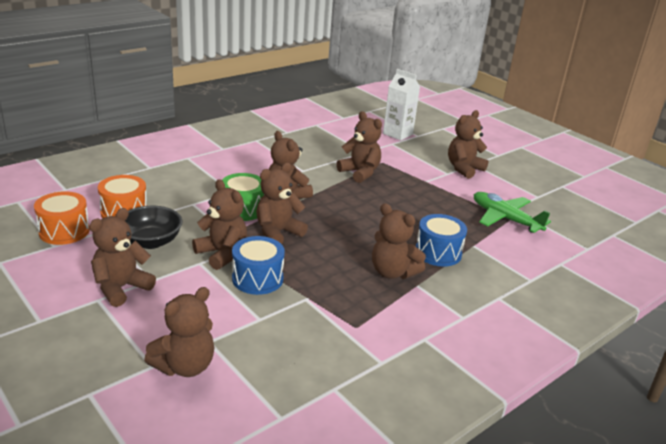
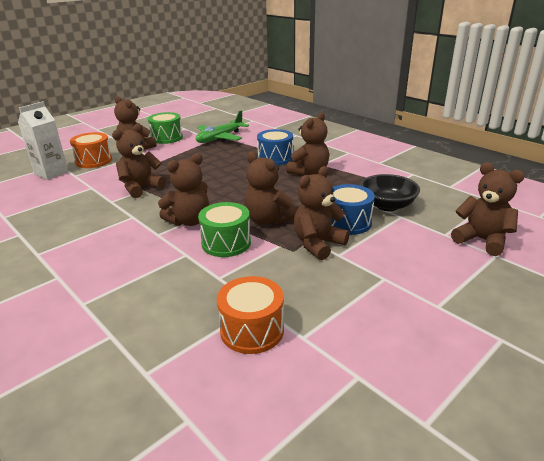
camera: 90 degrees left, 0 degrees up
orange drum [34,191,90,245] -> orange drum moved to [70,132,112,168]
brown teddy bear [89,208,156,307] -> none
black bowl [125,206,182,249] -> black bowl moved to [360,174,420,211]
none -> green drum [148,112,183,144]

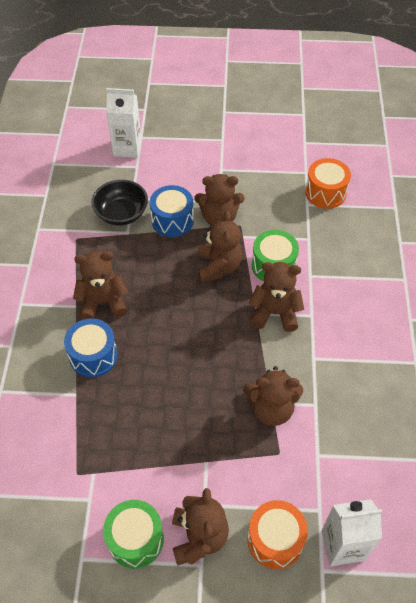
camera: 135 degrees left, 25 degrees up
green plane [196,111,249,143] -> none
brown teddy bear [451,162,525,256] -> white carton [106,88,142,158]

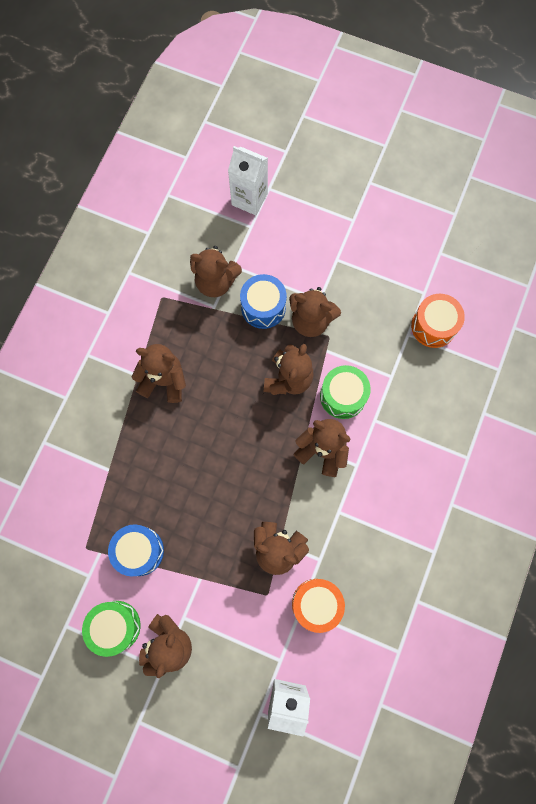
camera: 20 degrees right, 20 degrees up
blue drum [64,318,118,378] -> blue drum moved to [108,524,164,576]
black bowl [92,180,148,226] -> brown teddy bear [190,246,242,297]
orange drum [247,500,308,569] -> orange drum moved to [292,579,345,633]

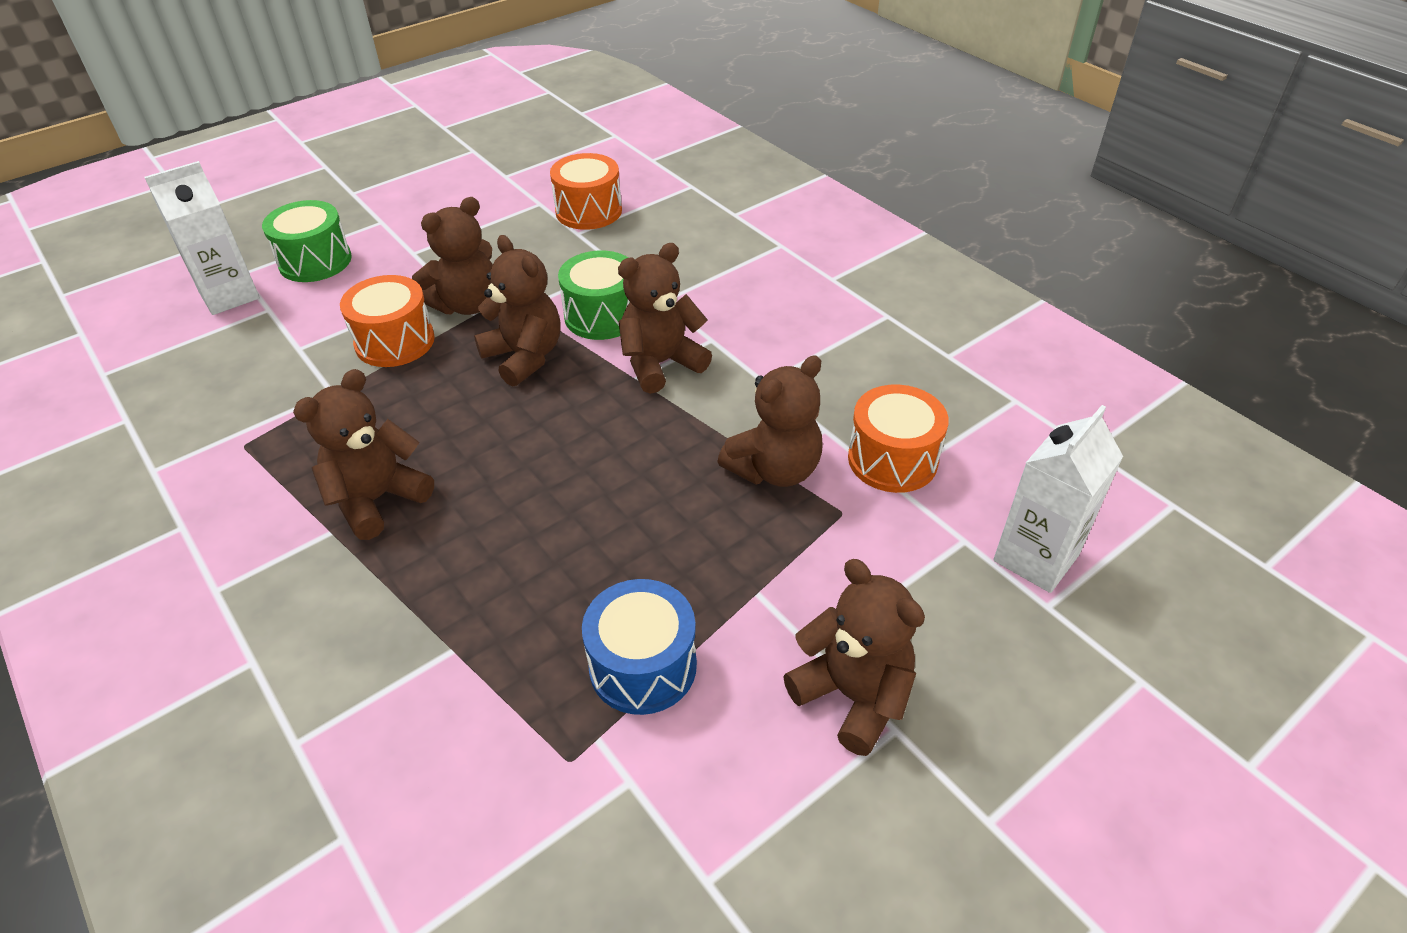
camera: 60 degrees left, 30 degrees down
green drum [82,601,140,657] -> green drum moved to [262,200,352,282]
brown teddy bear [190,246,242,297] -> none
blue drum [240,274,287,329] -> orange drum [340,275,435,367]

